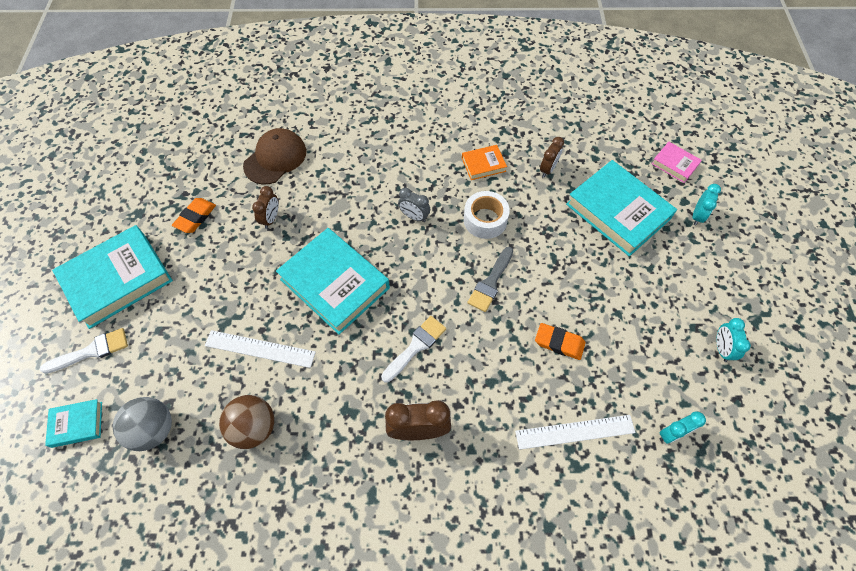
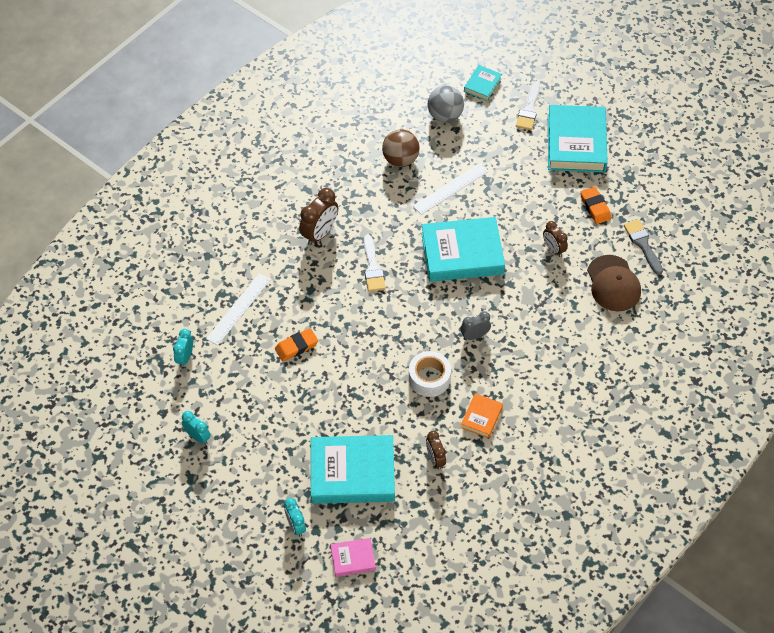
camera: 130 degrees right, 5 degrees down
grey brush [467,247,513,312] -> grey brush moved to [624,219,663,275]

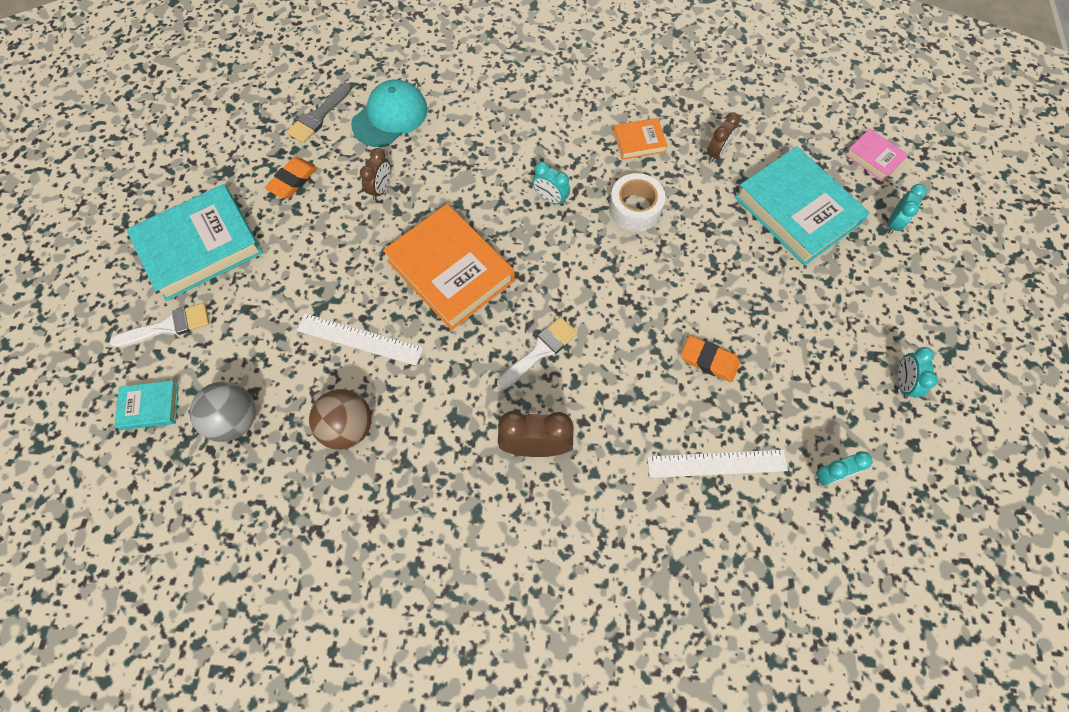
camera: 125 degrees left, 10 degrees up
turquoise book [421,217,505,282] -> orange book [383,204,515,330]
grey clock [460,311,491,340] -> turquoise clock [532,162,570,206]
brown cap [587,255,641,312] -> turquoise cap [351,79,428,147]

